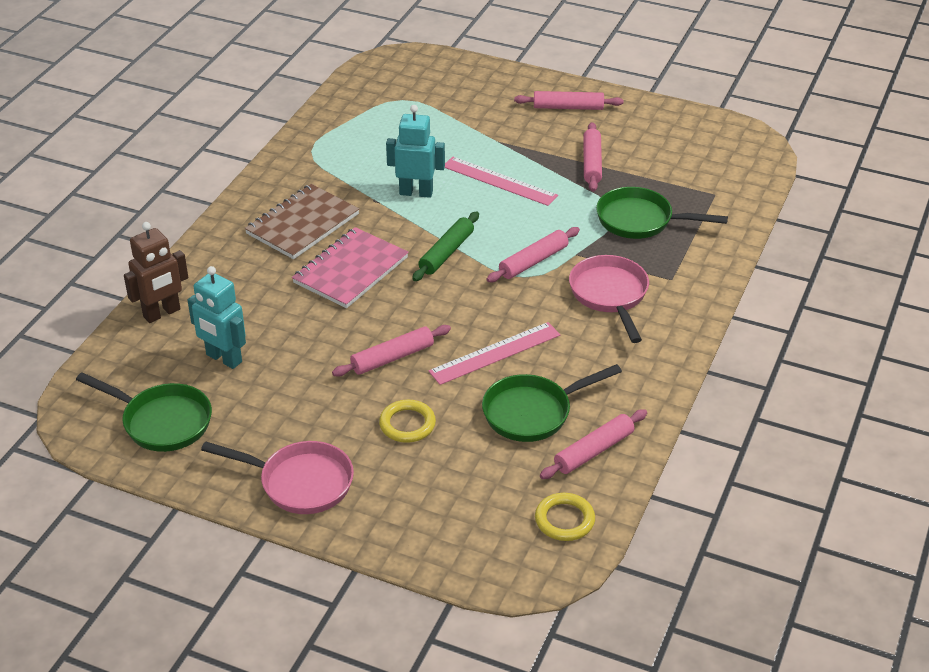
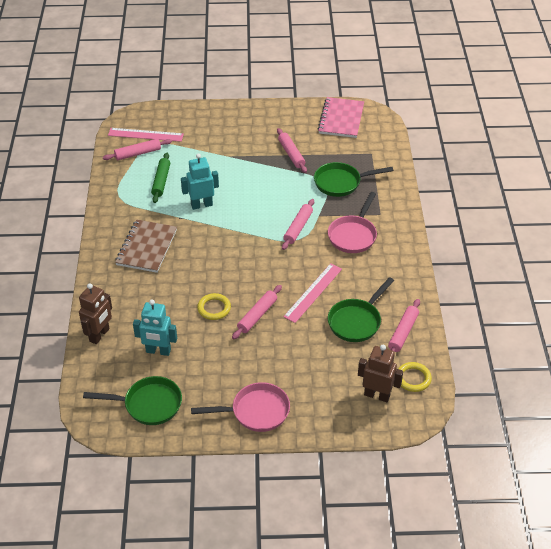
camera: 25 degrees left, 5 degrees up
pink notebook [292,227,409,308] -> pink notebook moved to [318,97,364,138]
yellow ring [379,400,436,443] -> yellow ring moved to [197,293,231,320]
green rolling pin [412,212,479,281] -> green rolling pin moved to [151,153,170,203]
pink ruler [445,157,558,206] -> pink ruler moved to [108,128,184,142]
pink rolling pin [514,91,623,110] -> pink rolling pin moved to [103,139,172,160]
pink pan [569,255,649,343] -> pink pan turned 120 degrees counterclockwise [328,192,377,253]
none -> brown robot [358,345,403,402]

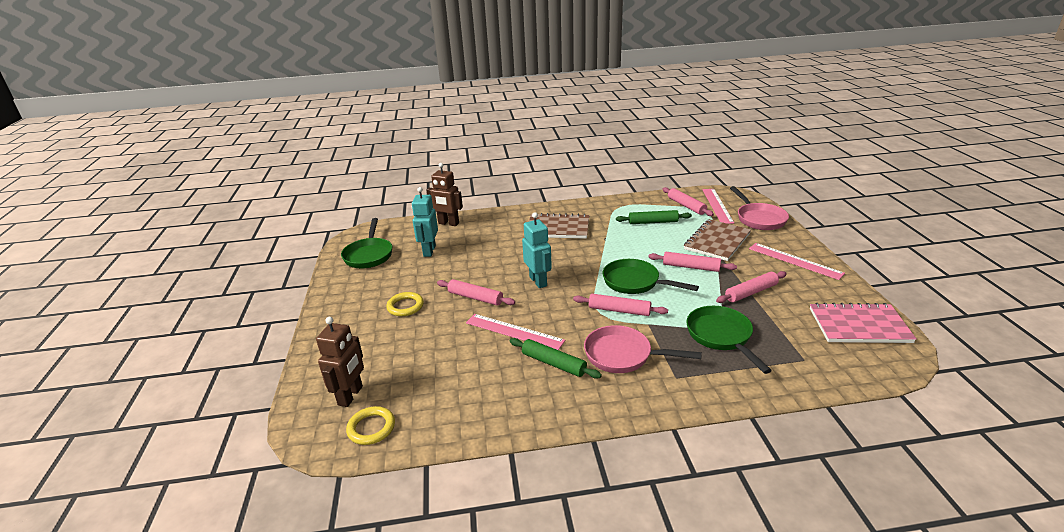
camera: 85 degrees right, 15 degrees down
turquoise robot [181,153,219,210] -> turquoise robot moved to [522,212,552,288]
pink pan [191,382,290,432] -> pink pan moved to [730,186,789,230]
yellow ring [197,293,231,320] -> yellow ring moved to [386,292,424,316]
green pan [328,277,394,342] -> green pan moved to [603,259,699,294]
pink rolling pin [388,299,420,352] -> pink rolling pin moved to [648,252,737,272]
none -> green rolling pin [510,338,602,379]
none -> brown notebook [684,219,751,261]
none -> pink ruler [749,243,845,280]

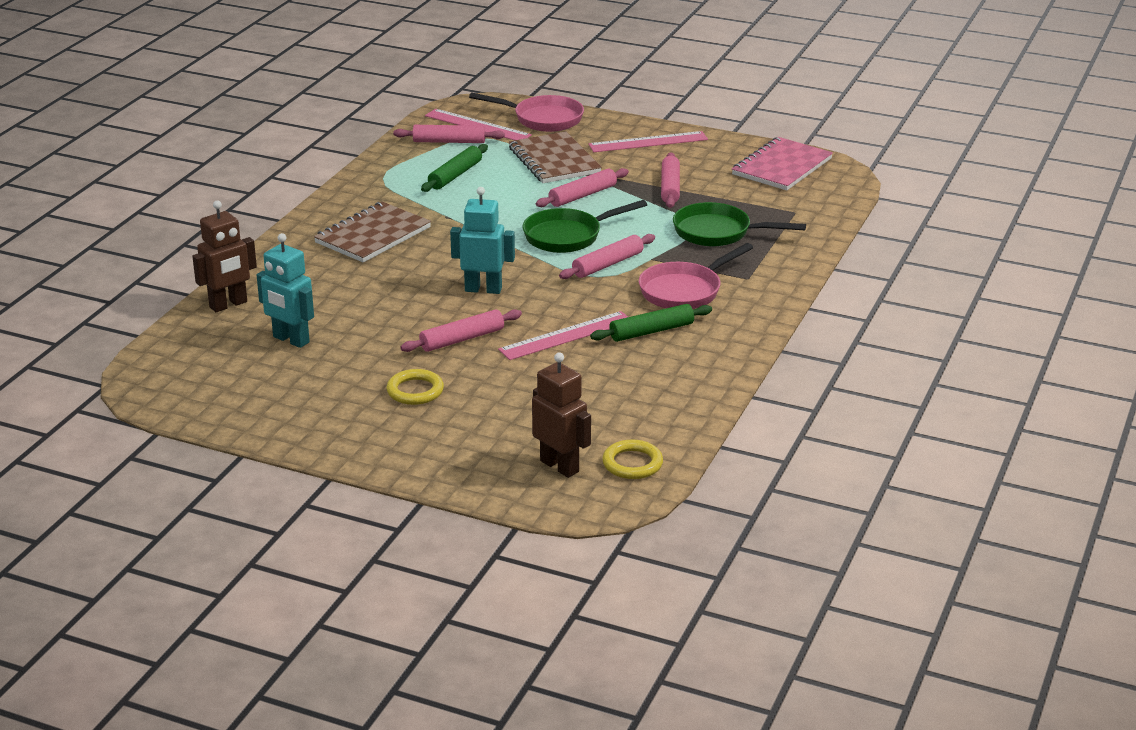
camera: 60 degrees left, 0 degrees up
green pan [341,218,392,268] -> none

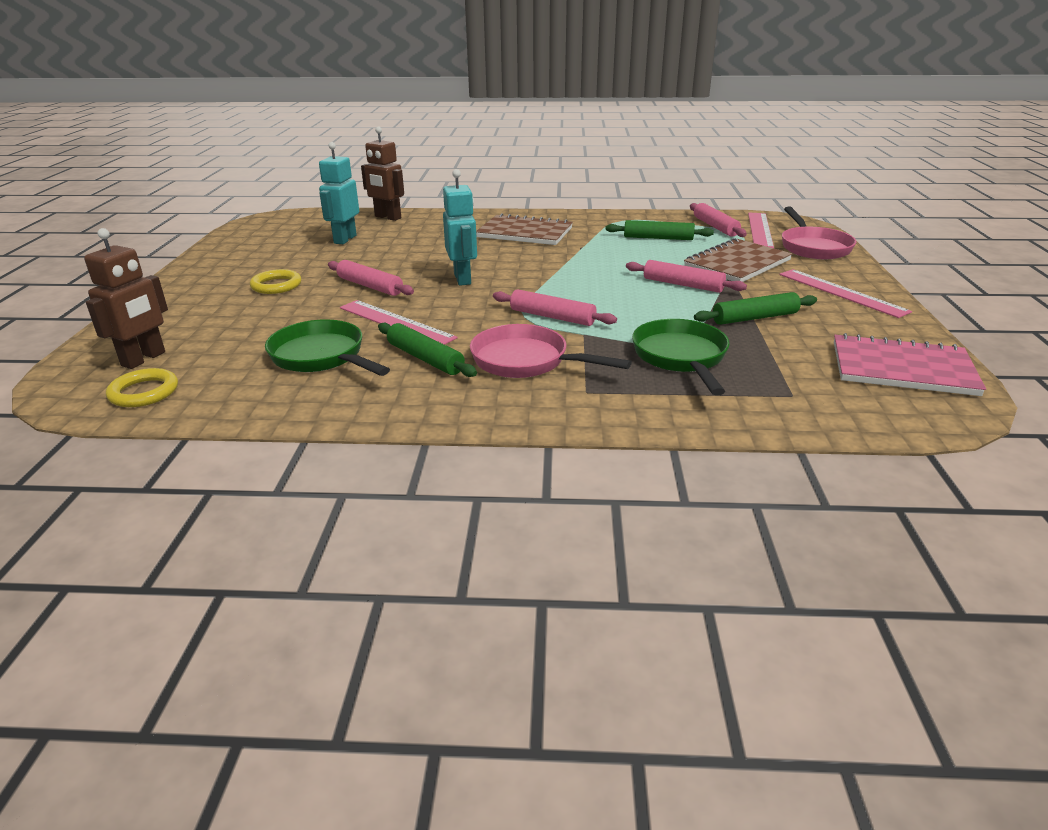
camera: 70 degrees right, 0 degrees up
green pan [523,200,647,253] -> green pan moved to [265,319,390,376]
pink rolling pin [661,152,680,208] -> green rolling pin [694,292,817,325]

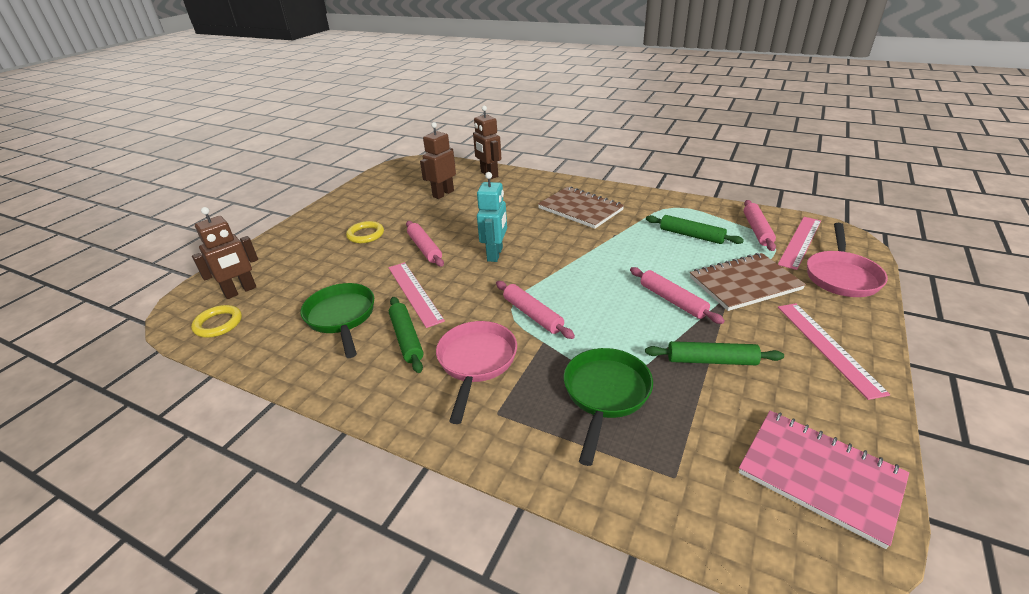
camera: 25 degrees right, 5 degrees up
turquoise robot [319,142,359,244] -> brown robot [420,122,456,199]
pink pan [470,324,632,378] -> pink pan turned 45 degrees clockwise [436,321,517,424]

